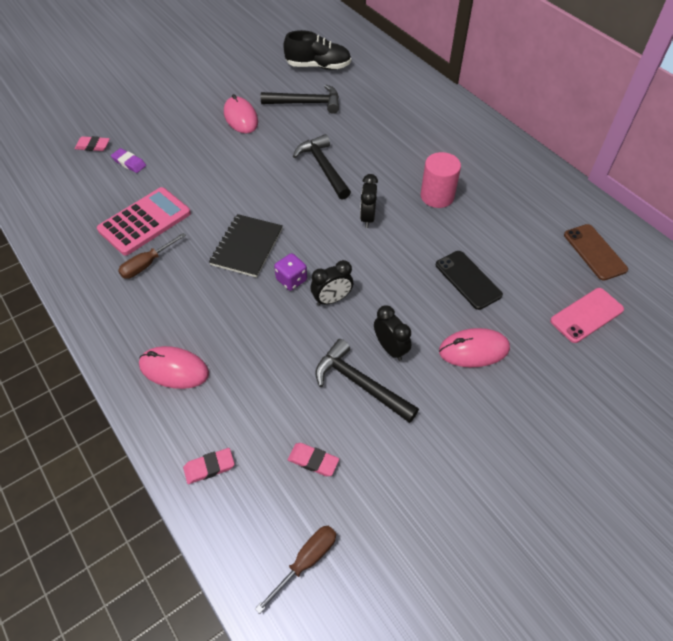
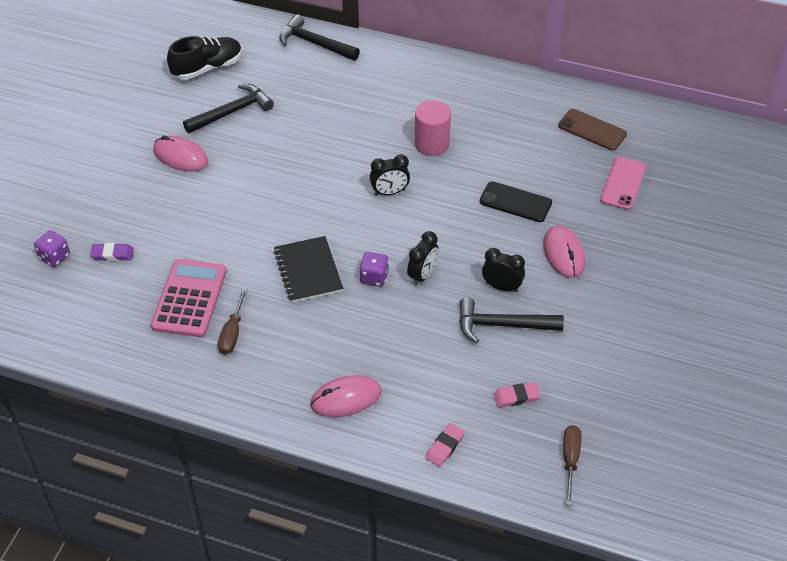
camera: 35 degrees left, 5 degrees down
pink eraser [75,136,110,151] -> purple dice [34,230,70,267]
black hammer [293,134,351,200] -> black hammer moved to [279,14,360,60]
black clock [360,174,378,228] -> black clock turned 75 degrees counterclockwise [370,154,410,196]
pink mouse [439,328,510,367] -> pink mouse turned 60 degrees counterclockwise [543,225,585,278]

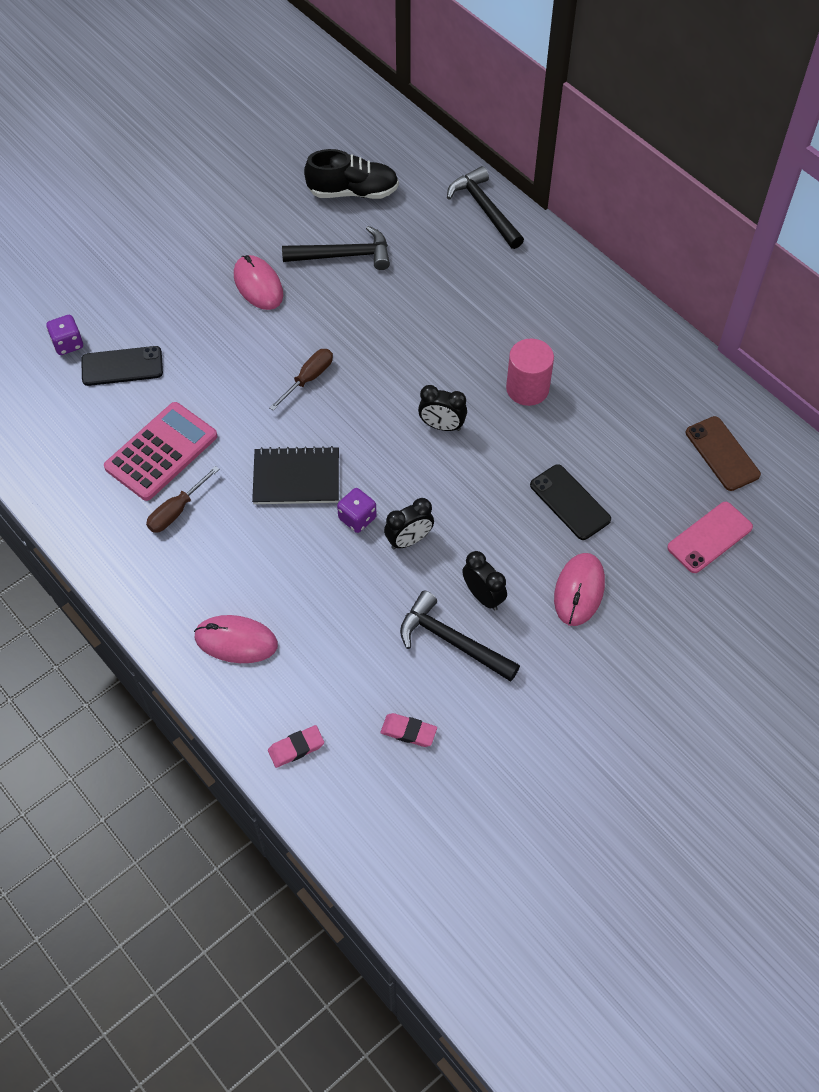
camera: 30 degrees right, 10 degrees up
purple eraser [90,243,134,261] -> black phone [81,346,163,386]
black notebook [274,236,343,303] -> black notebook turned 75 degrees clockwise [252,446,339,504]
brown screwdriver [563,425,582,505] -> brown screwdriver moved to [269,349,333,411]

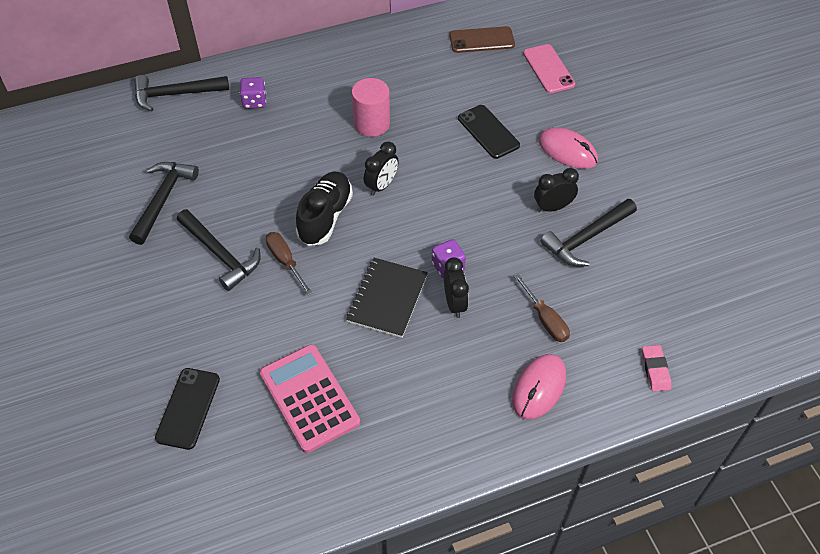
camera: 70 degrees left, 5 degrees down
purple dice [46,315,83,355] -> purple dice moved to [240,77,266,109]
brown screwdriver [146,466,219,533] -> brown screwdriver moved to [514,274,570,342]
pink mouse [234,255,283,310] -> none
black shoe [304,149,399,199] -> black shoe moved to [296,172,353,246]
pink eraser [381,713,437,747] -> none
black clock [384,498,434,549] -> black clock moved to [444,257,469,318]
black phone [530,464,611,540] -> black phone turned 75 degrees clockwise [458,105,520,159]
none -> black hammer [177,209,260,291]

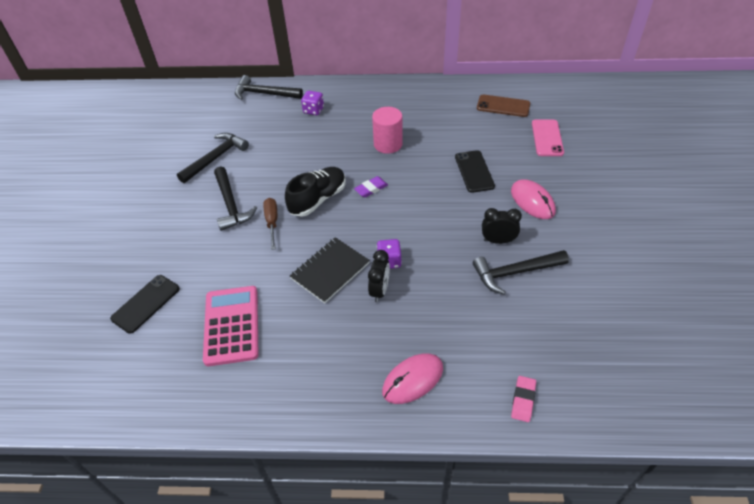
camera: 25 degrees right, 5 degrees down
black clock [364,141,399,196] -> purple eraser [354,176,388,197]
brown screwdriver [514,274,570,342] -> none

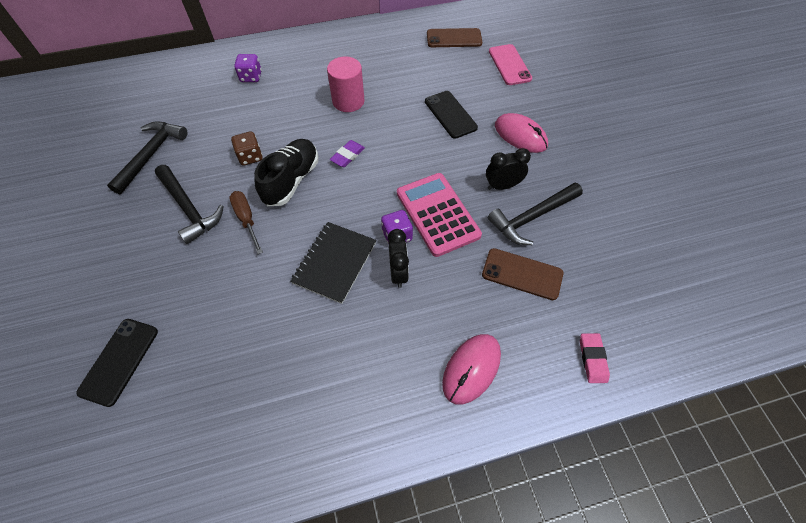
camera: 20 degrees left, 10 degrees up
pink calculator [203,286,259,366] -> pink calculator moved to [397,173,482,257]
black hammer [235,75,303,100] -> none
none -> brown dice [231,131,263,166]
none -> brown phone [482,248,563,300]

